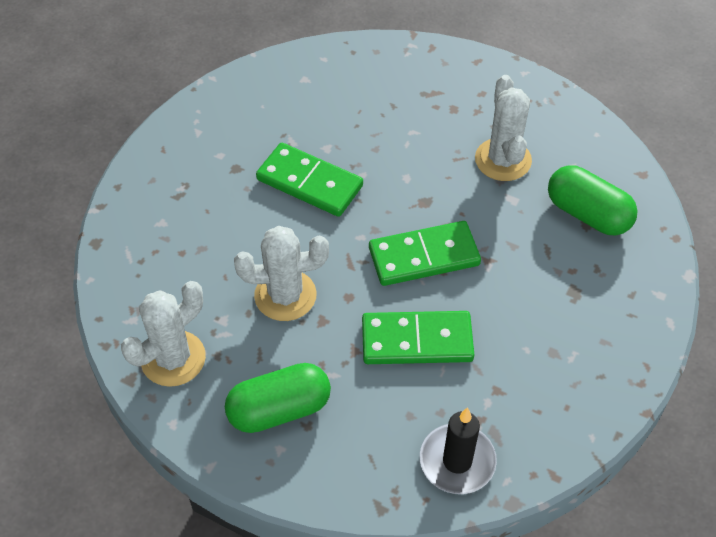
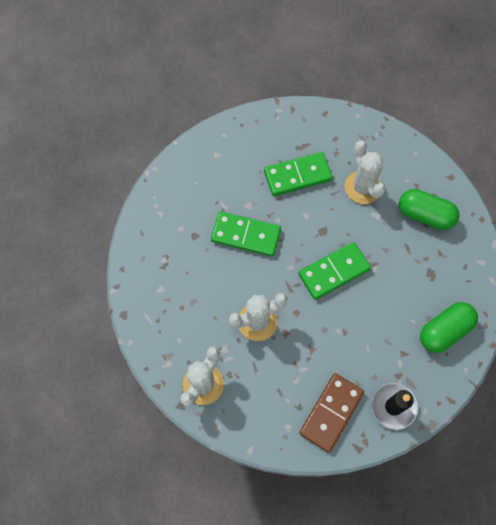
camera: 15 degrees left, 15 degrees up
green capsule [225,363,331,433] -> green capsule moved to [420,302,478,353]
green domino [362,311,475,364] -> green domino moved to [264,152,333,196]
none -> brown domino [299,373,364,452]

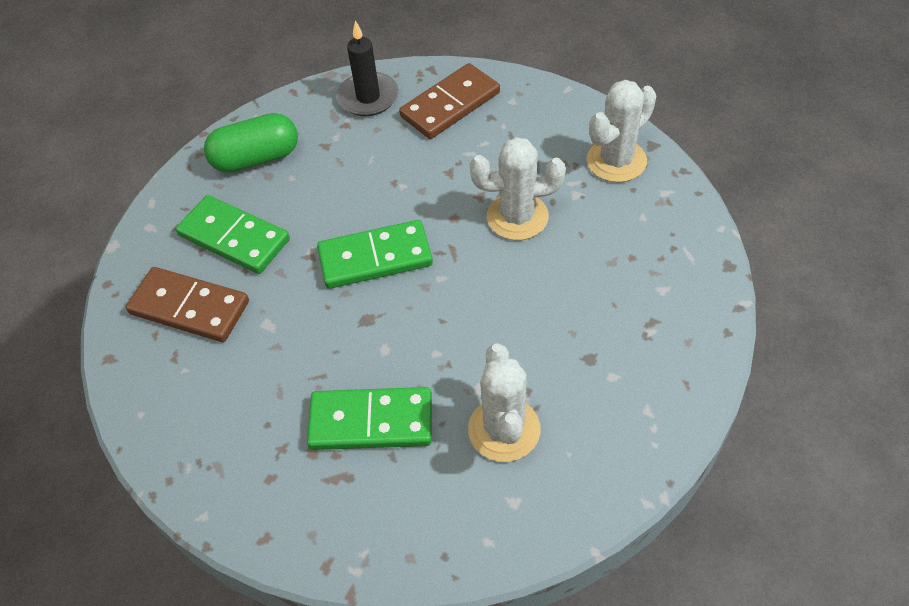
camera: 160 degrees left, 15 degrees down
green domino [211,211,281,257] -> green domino moved to [176,195,290,274]
white cactus [344,141,386,204] -> white cactus moved to [468,343,541,462]
green capsule [399,189,460,230] -> brown domino [126,267,249,342]

